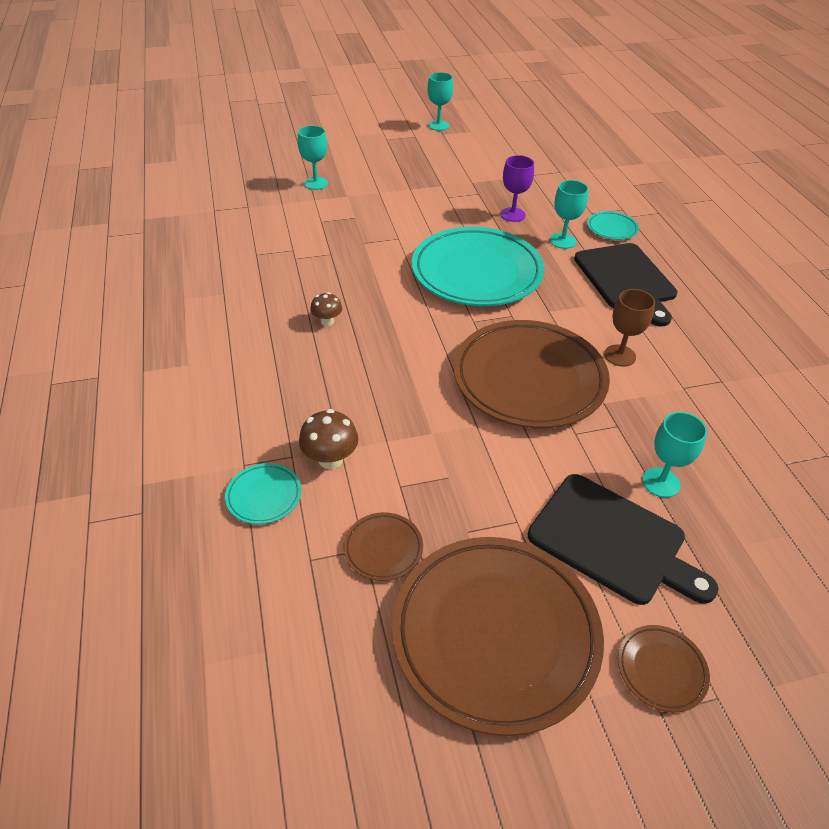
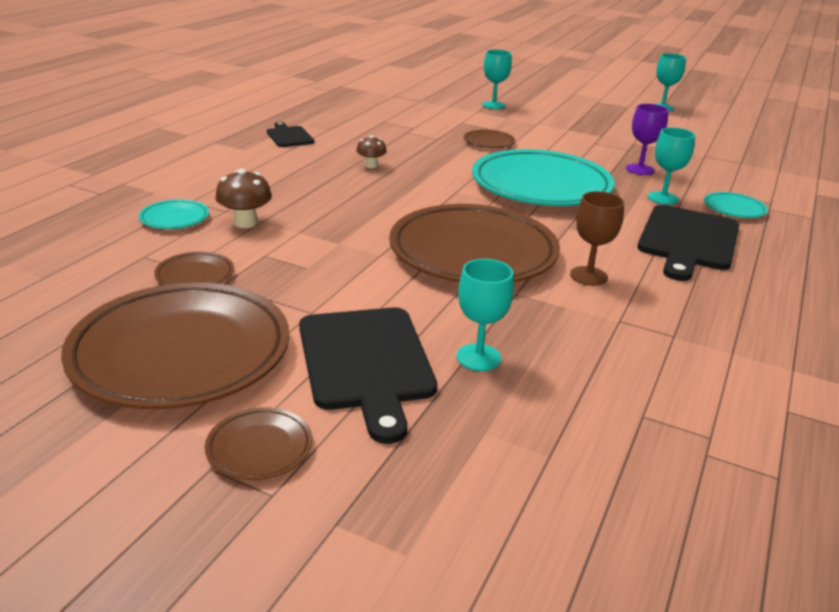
camera: 40 degrees right, 15 degrees down
none -> black cutting board [267,122,314,147]
none -> brown plate [464,130,515,148]

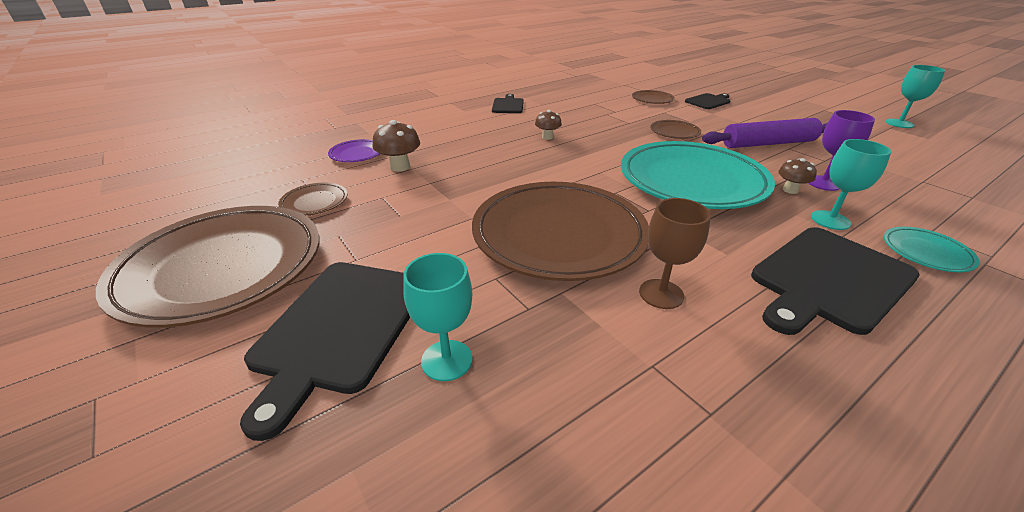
camera: 30 degrees right, 5 degrees up
turquoise plate [139,199,209,229] -> purple plate [328,139,380,162]
brown plate [205,407,312,480] -> brown plate moved to [632,90,675,104]
turquoise goblet [482,50,512,109] -> black cutting board [685,93,731,109]
none -> purple rolling pin [702,118,827,148]
none -> brown mushroom [778,158,817,194]

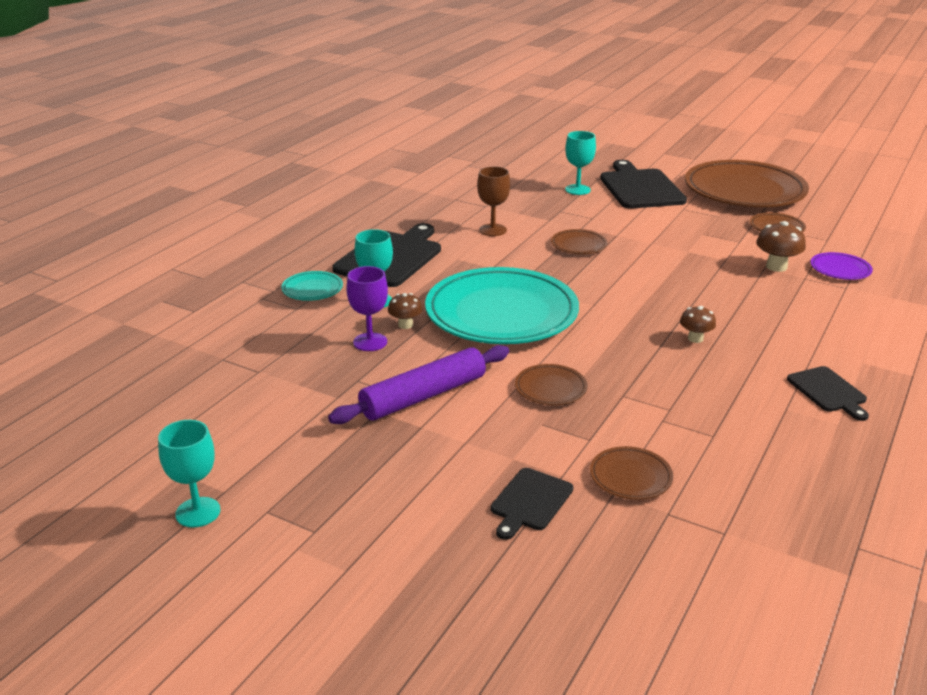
camera: 155 degrees right, 5 degrees down
brown plate [472,182,649,281] -> brown plate [551,229,607,254], size x0.42

